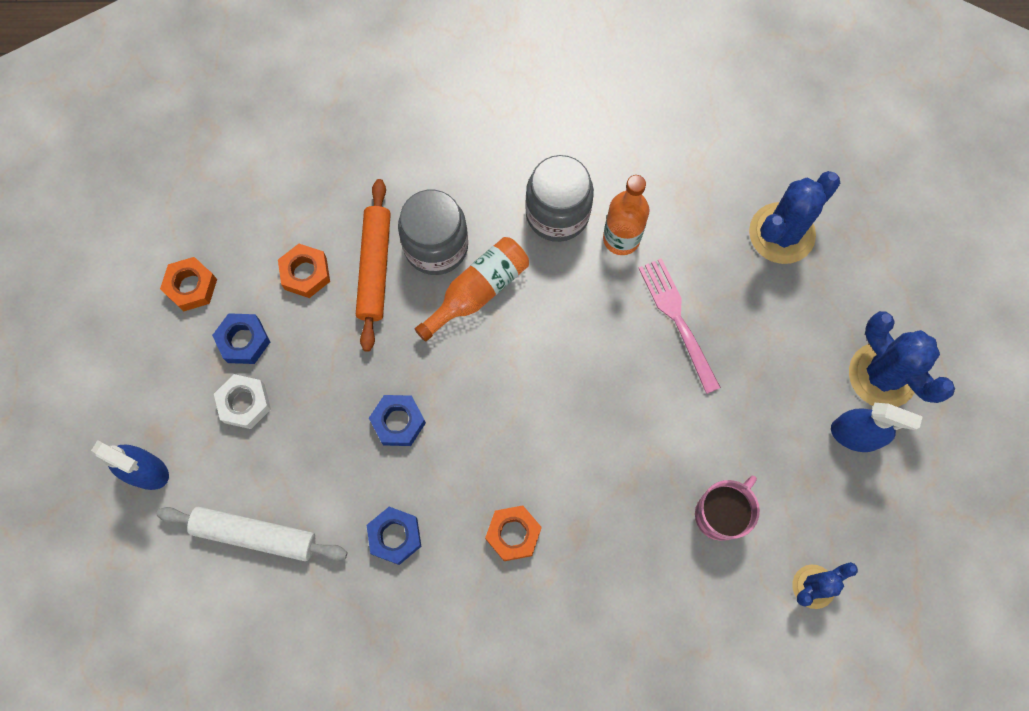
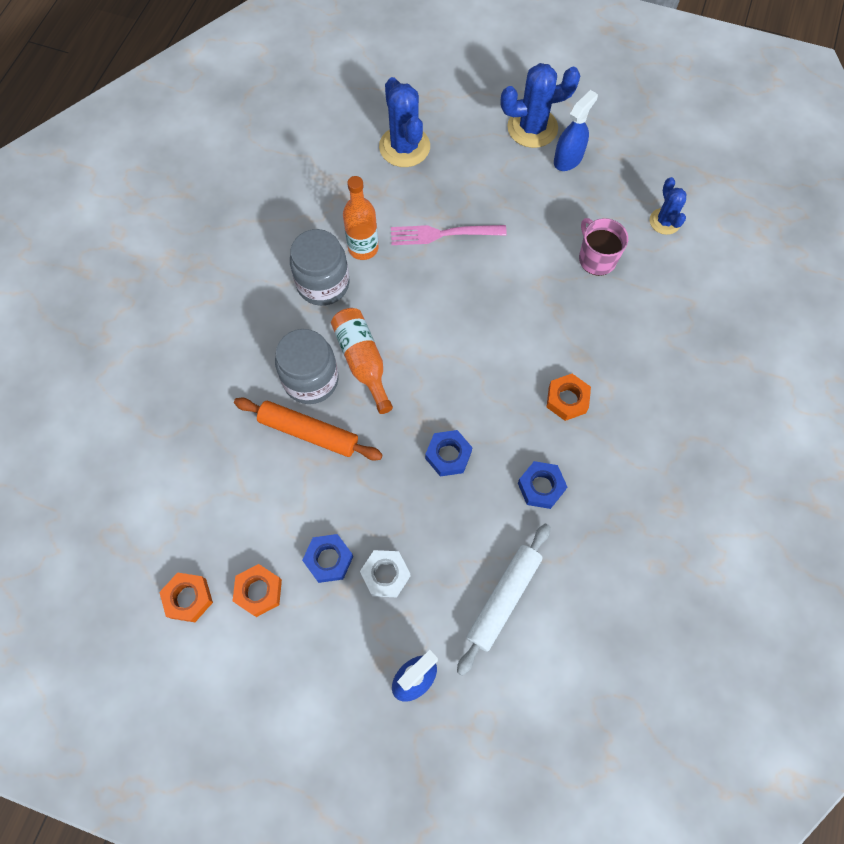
camera: 70 degrees left, 5 degrees down
orange nut [278,244,330,298] -> orange nut moved to [159,572,213,622]

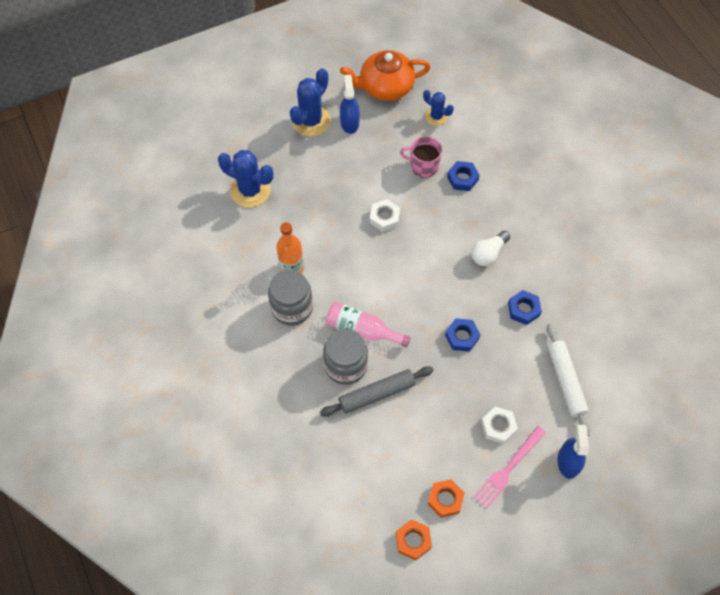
camera: 45 degrees left, 5 degrees down
orange rolling pin [234,398,383,461] -> grey rolling pin [320,366,434,417]
blue nut [302,534,353,583] -> blue nut moved to [447,161,480,191]
orange bottle [331,308,393,414] -> pink bottle [326,302,411,347]
pink fork [391,225,507,245] -> pink fork moved to [473,426,546,509]
orange nut [547,374,591,421] -> white light bulb [471,230,510,266]
none -> orange teapot [340,50,430,101]
none -> white nut [370,199,400,232]

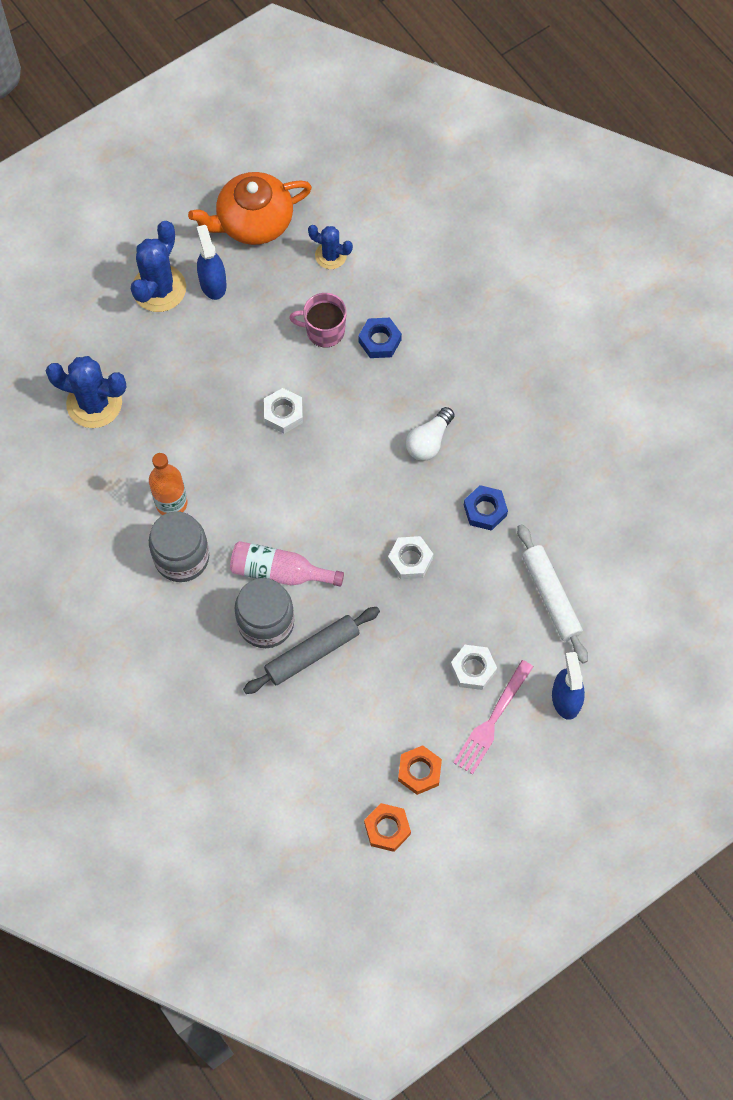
camera: 10 degrees left, 5 degrees up
blue nut [445,318,481,352] -> white nut [388,536,433,579]

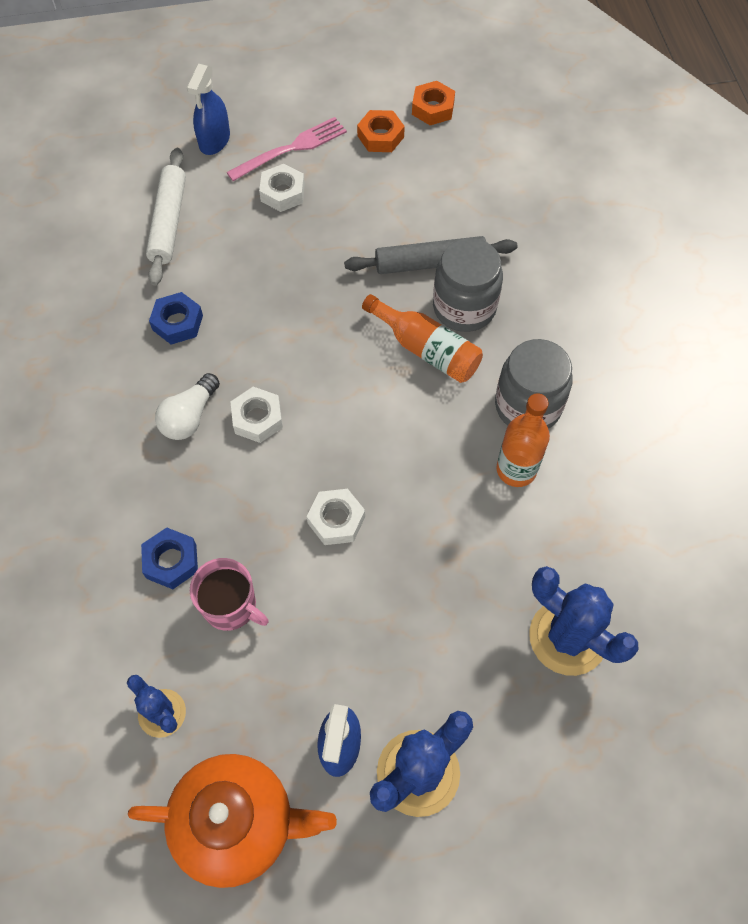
camera: 155 degrees left, 5 degrees down
pink bottle [230,541,344,587] -> orange bottle [362,294,483,383]
white nut [388,536,433,579] -> white nut moved to [230,387,283,443]
white light bulb [406,407,454,461] -> white light bulb turned 150 degrees clockwise [155,373,220,440]

